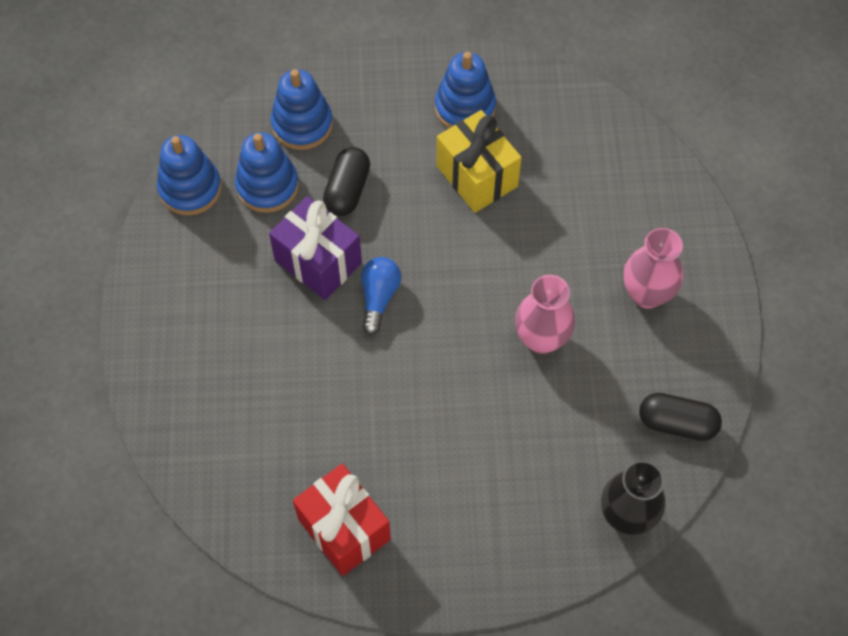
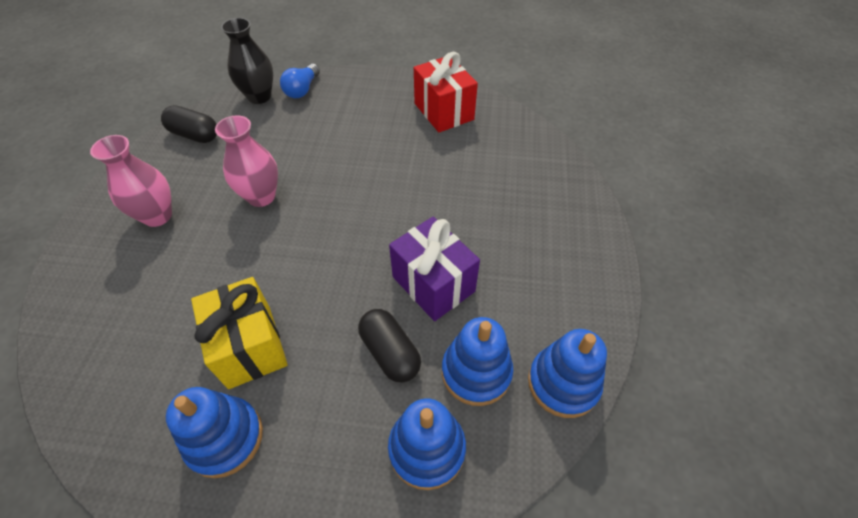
camera: 170 degrees left, 10 degrees down
black capsule [323,147,370,216] -> black capsule turned 60 degrees counterclockwise [358,309,421,383]
blue light bulb [361,257,401,335] -> blue light bulb moved to [280,64,320,98]

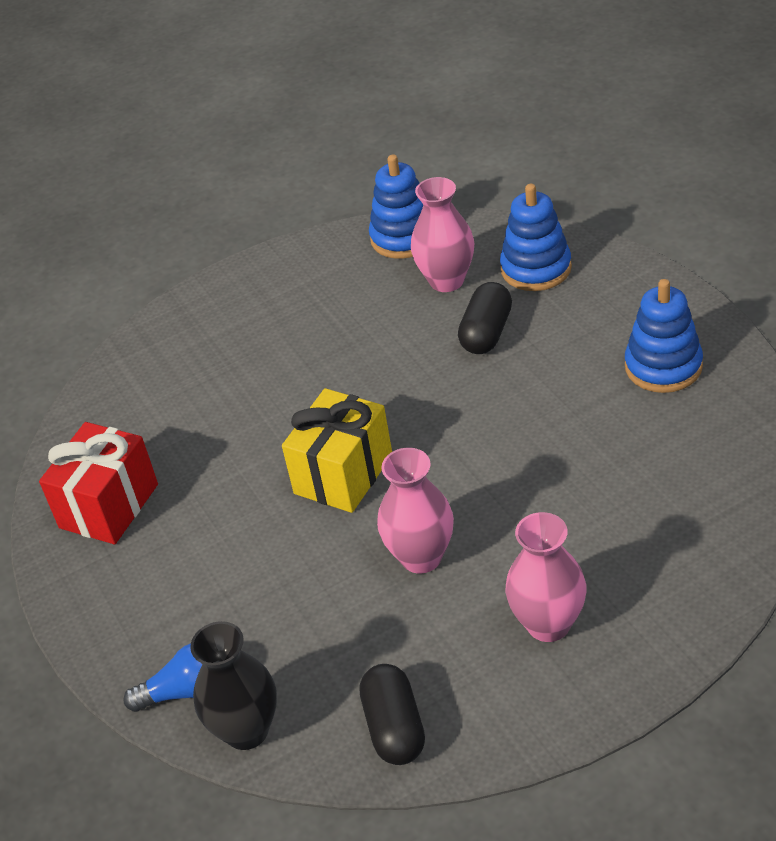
camera: 120 degrees left, 10 degrees down
yellow gift [191,277,288,389] -> yellow gift moved to [282,388,392,513]
purple gift [389,216,480,321] -> none
blue stacking toy [442,317,513,406] -> pink vase [411,177,474,292]

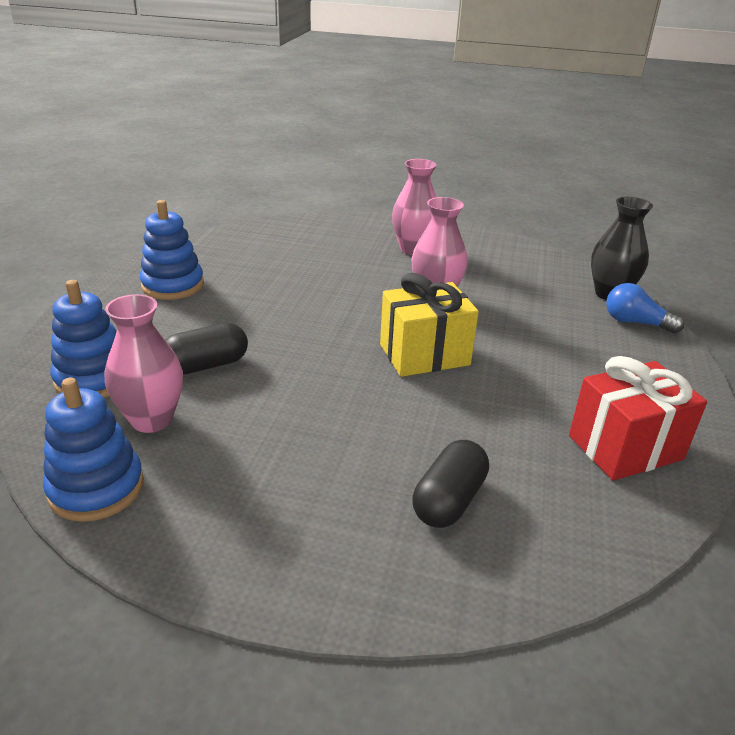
camera: 145 degrees left, 10 degrees down
black capsule [360,664,425,765] -> black capsule moved to [413,440,489,528]

